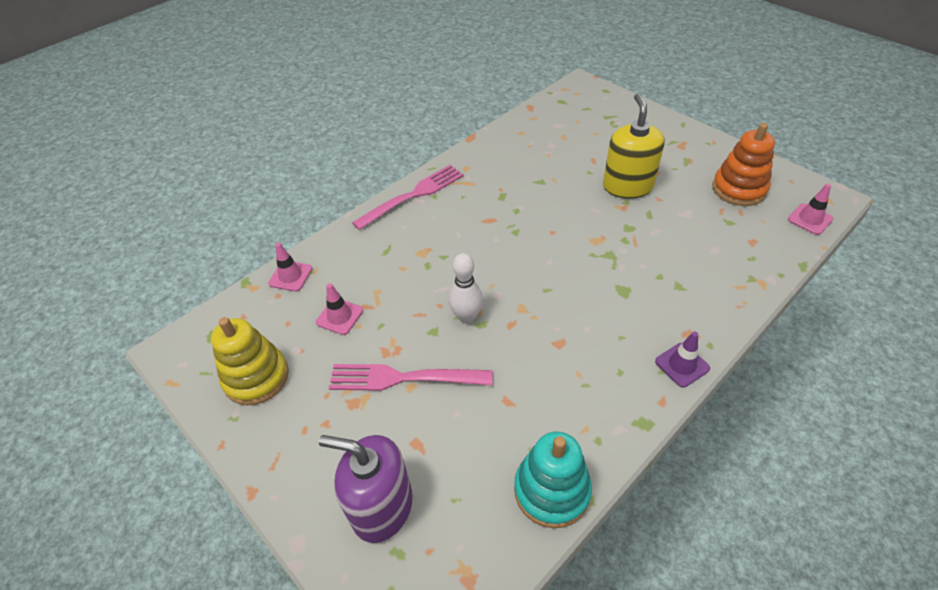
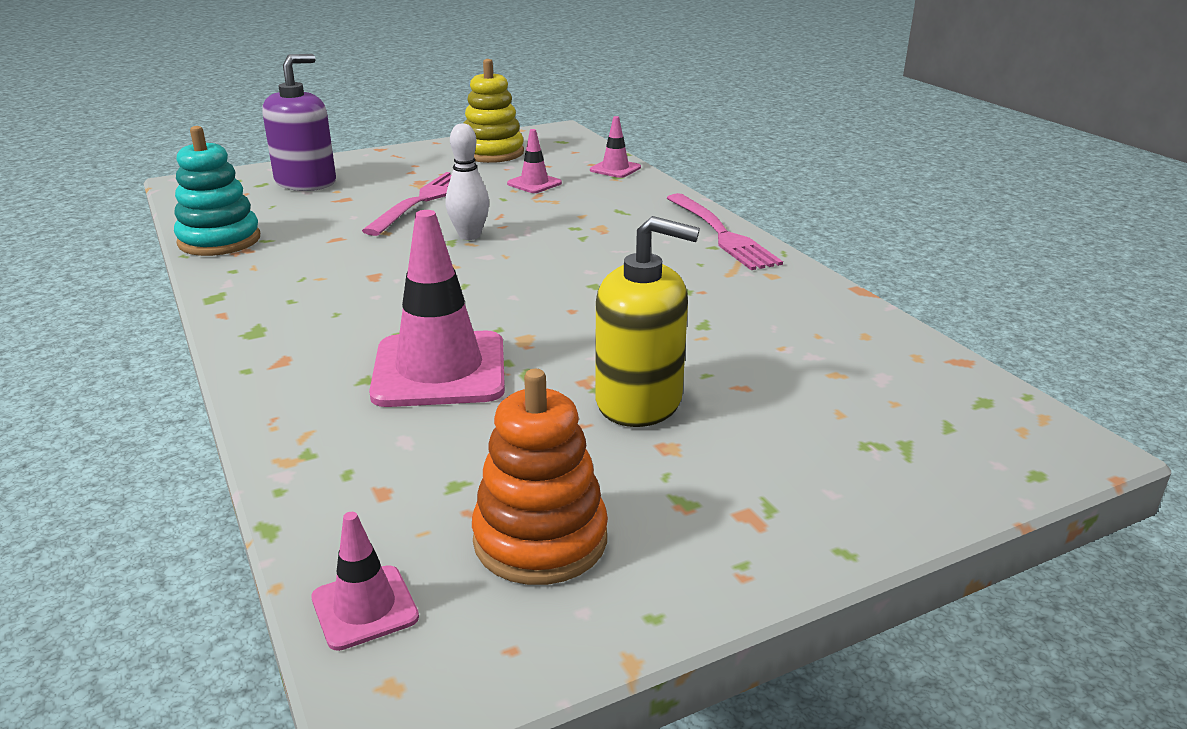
camera: 105 degrees right, 20 degrees down
purple traffic cone [655,332,710,388] -> none
none -> pink traffic cone [369,210,505,407]

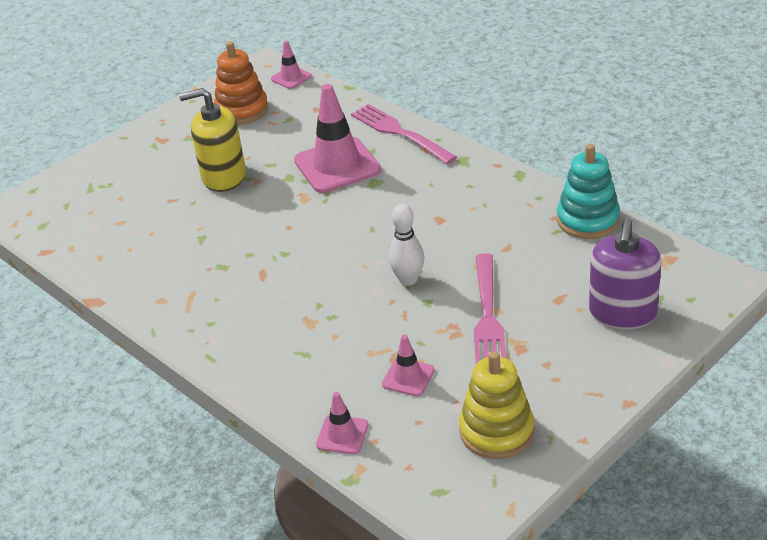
camera: 165 degrees right, 10 degrees up
pink fork [667,193,783,270] -> pink fork moved to [351,104,457,164]

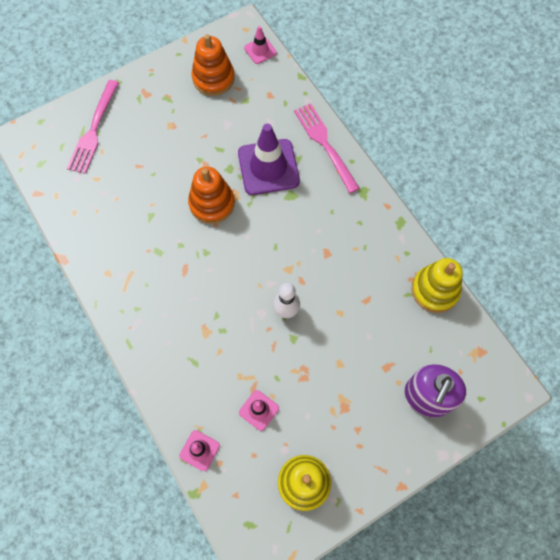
camera: 10 degrees right, 30 degrees up
yellow soap dispenser [179,88,246,192] -> none
pink traffic cone [294,84,381,193] -> purple traffic cone [238,124,300,195]
pink fork [474,253,506,364] -> pink fork moved to [67,80,119,174]
turquoise stacking toy [557,144,620,239] -> yellow stacking toy [412,258,463,313]
none -> orange stacking toy [188,167,235,224]

